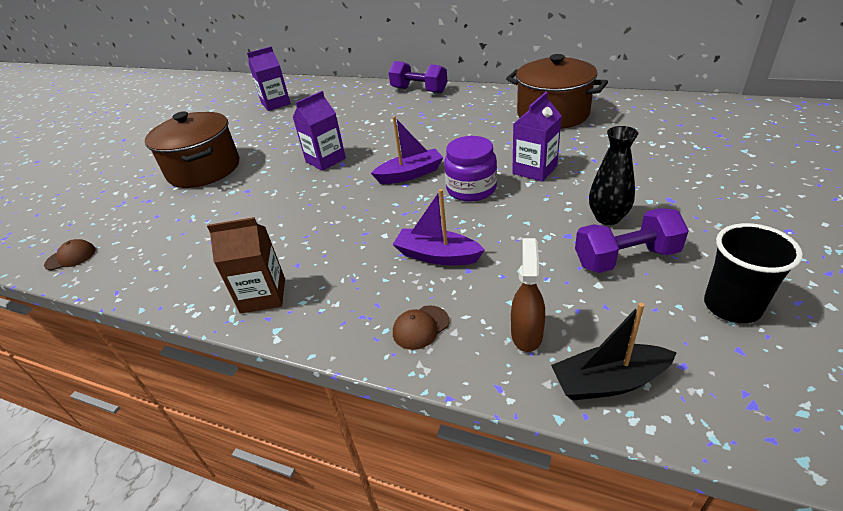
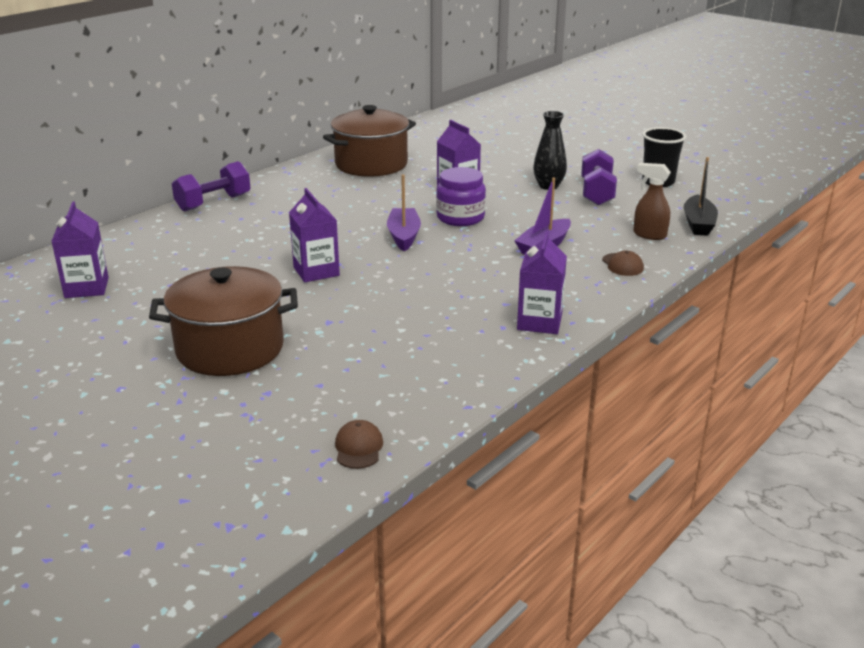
camera: 75 degrees left, 10 degrees down
brown carton [207,217,285,314] -> purple carton [517,231,567,334]

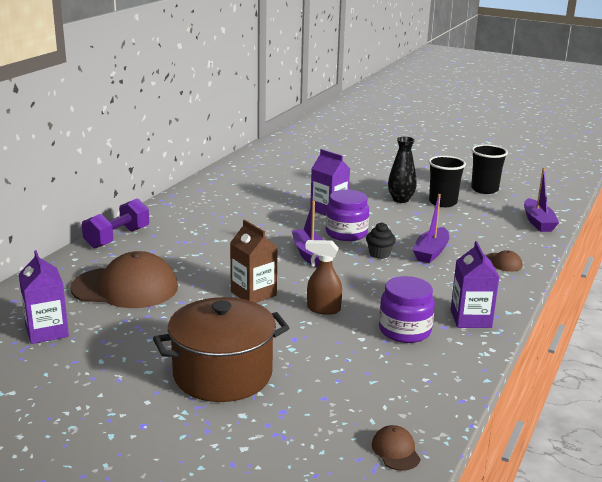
camera: 15 degrees left, 5 degrees down
purple carton [289,188,340,282] -> brown carton [230,220,278,303]
brown pot [323,105,416,177] -> none
purple dumbbell [581,149,617,206] -> black cup [429,156,466,207]
brown spray bottle [633,163,671,240] -> brown spray bottle moved to [305,240,342,315]
black boat [684,157,718,236] -> purple boat [524,168,559,232]
none -> brown cap [70,251,178,308]
none -> black cupcake [366,222,396,259]
none -> purple jar [379,276,435,343]

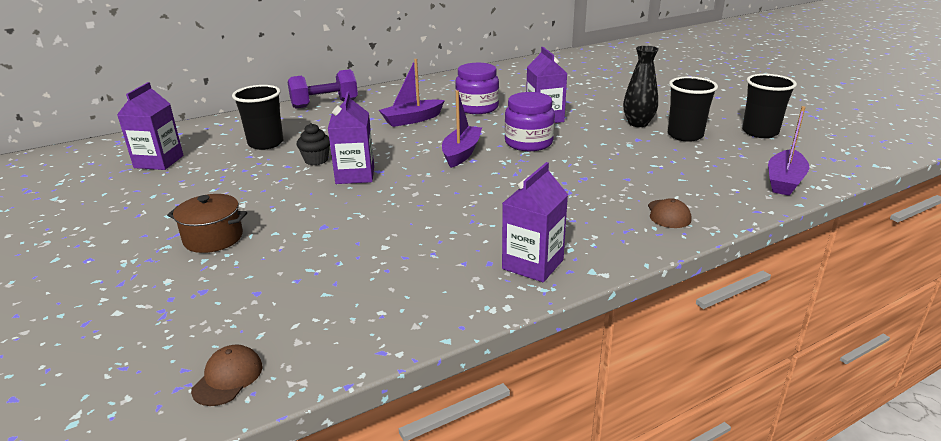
camera: 35 degrees right, 5 degrees up
brown cap [70,251,178,308] -> black cup [232,85,283,150]
brown pot [153,297,289,402] -> brown pot [167,194,247,253], size x0.54
brown carton [230,220,278,303] -> purple carton [328,92,374,184]
brown spray bottle [305,240,342,315] -> none
black cupcake [366,222,396,259] -> black cupcake moved to [297,123,330,165]
purple jar [379,276,435,343] -> purple jar moved to [455,63,499,114]
purple boat [413,194,449,263] -> purple boat moved to [379,59,445,127]

